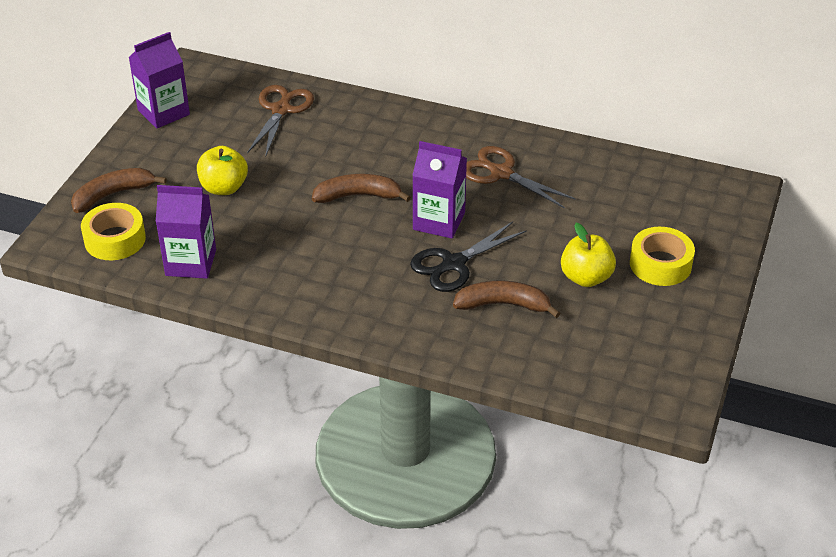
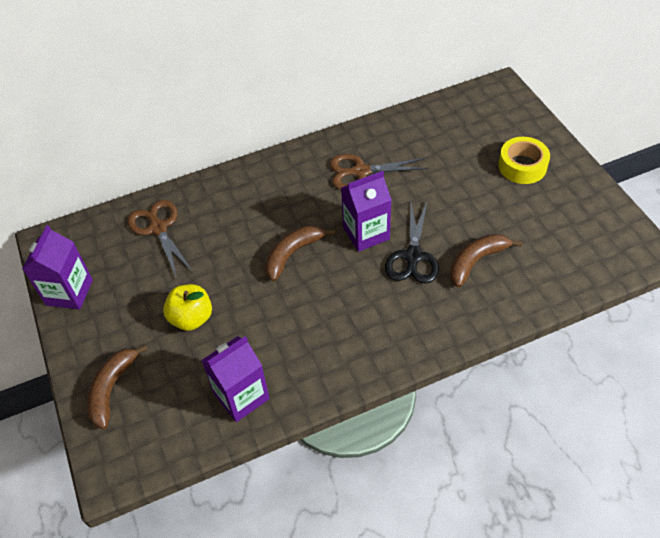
camera: 40 degrees left, 10 degrees up
yellow tape [81,203,146,260] -> none
yellow apple [561,223,616,287] -> none

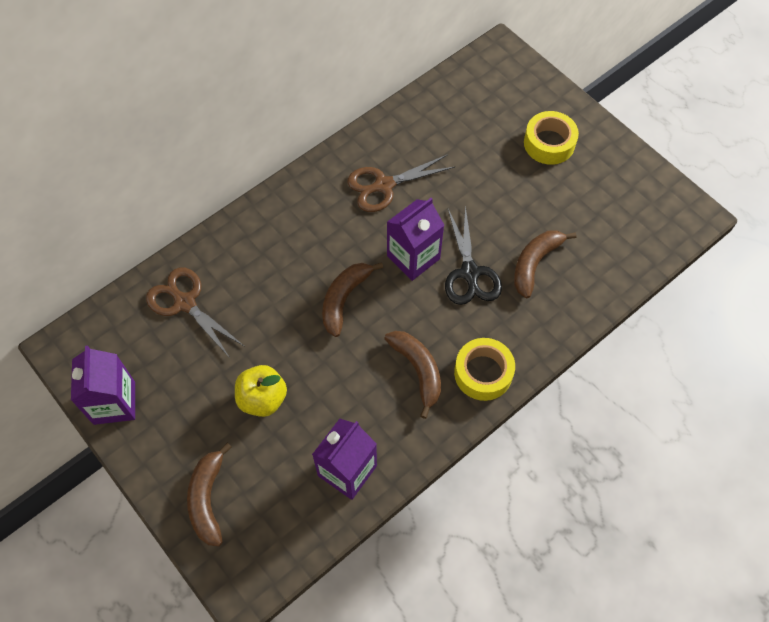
camera: 20 degrees left, 10 degrees up
none -> brown banana [384,331,441,419]
none -> yellow tape [454,338,515,401]

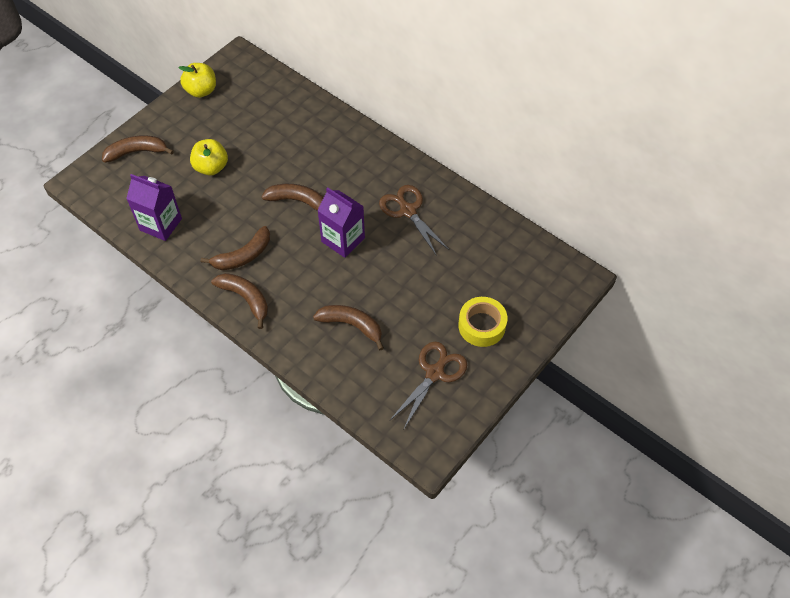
camera: 80 degrees right, 5 degrees down
purple carton [71,346,135,425] -> yellow apple [179,63,216,98]
brown scissors [146,267,244,358] -> brown scissors moved to [389,342,467,429]
black scissors [445,205,502,305] -> none
yellow tape [454,338,515,401] -> brown banana [211,273,268,329]

